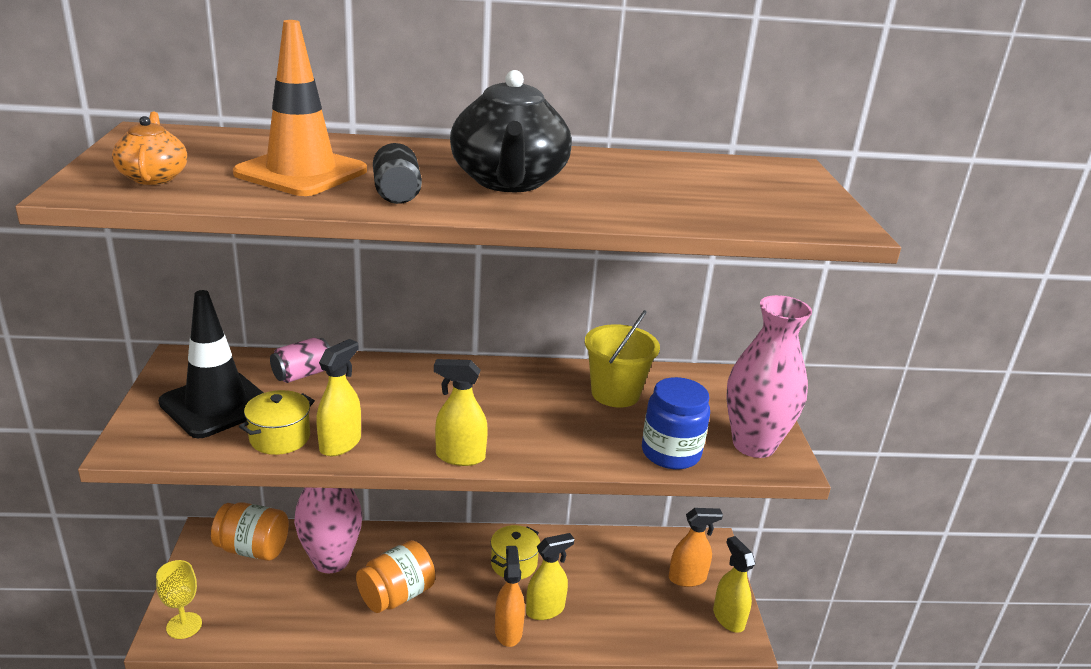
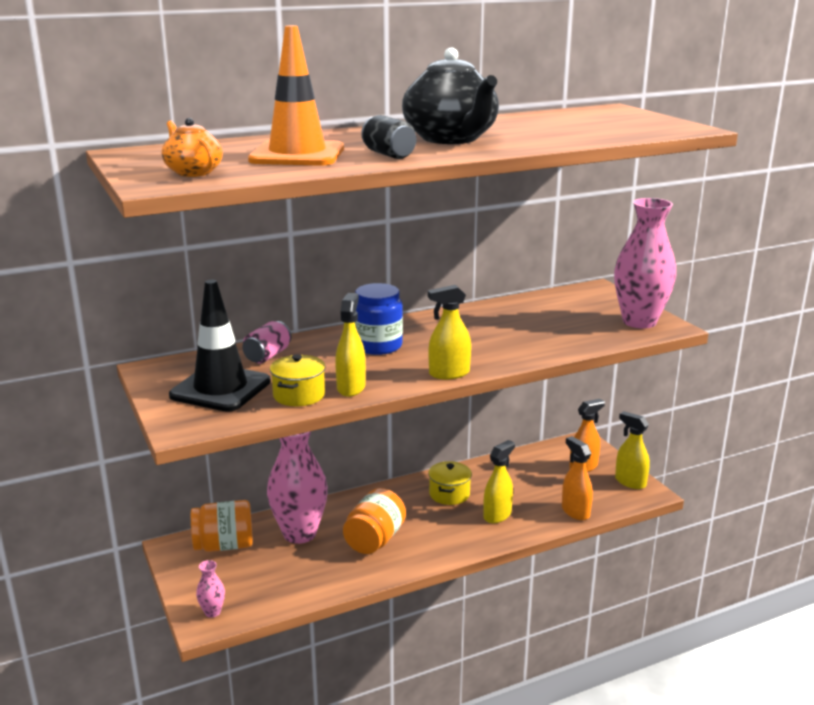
camera: 20 degrees left, 5 degrees down
yellow goblet [156,560,202,639] -> pink vase [196,560,225,618]
orange spray bottle [495,546,525,647] -> orange spray bottle moved to [562,436,593,520]
yellow bucket [585,310,660,407] -> none
blue jar [642,377,710,469] -> blue jar moved to [355,283,403,355]

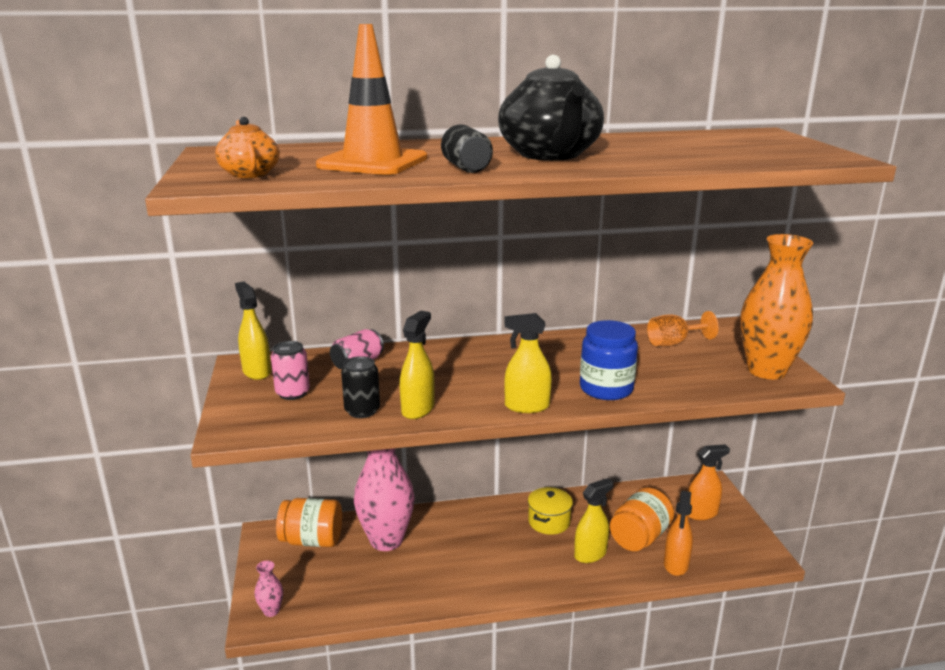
camera: 15 degrees right, 0 degrees up
black traffic cone [169,280,271,412] -> pink can [271,341,310,400]
yellow pot [270,354,326,406] -> black can [341,356,380,418]
orange jar [343,488,406,554] -> orange jar moved to [610,487,674,551]
blue jar [355,283,403,355] -> blue jar moved to [580,320,638,400]
orange spray bottle [562,436,593,520] -> orange spray bottle turned 150 degrees counterclockwise [664,491,693,576]
pink vase [614,198,676,329] -> orange vase [740,234,813,379]
yellow spray bottle [615,411,650,489] -> yellow spray bottle moved to [235,282,271,380]
none -> orange goblet [647,311,719,346]

